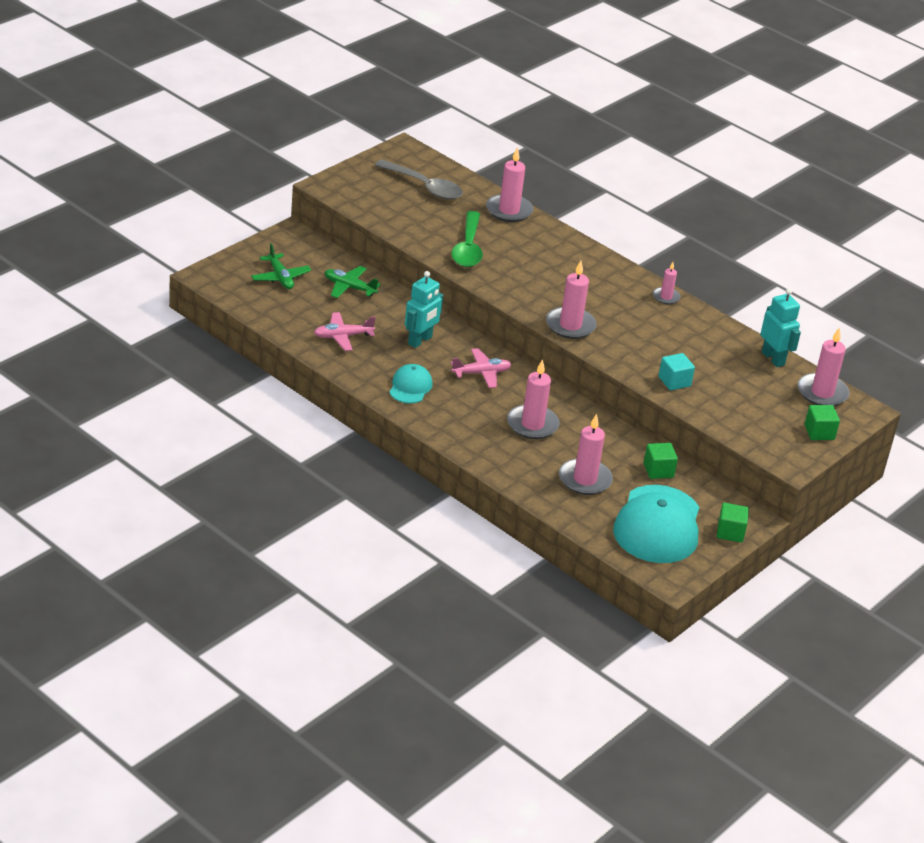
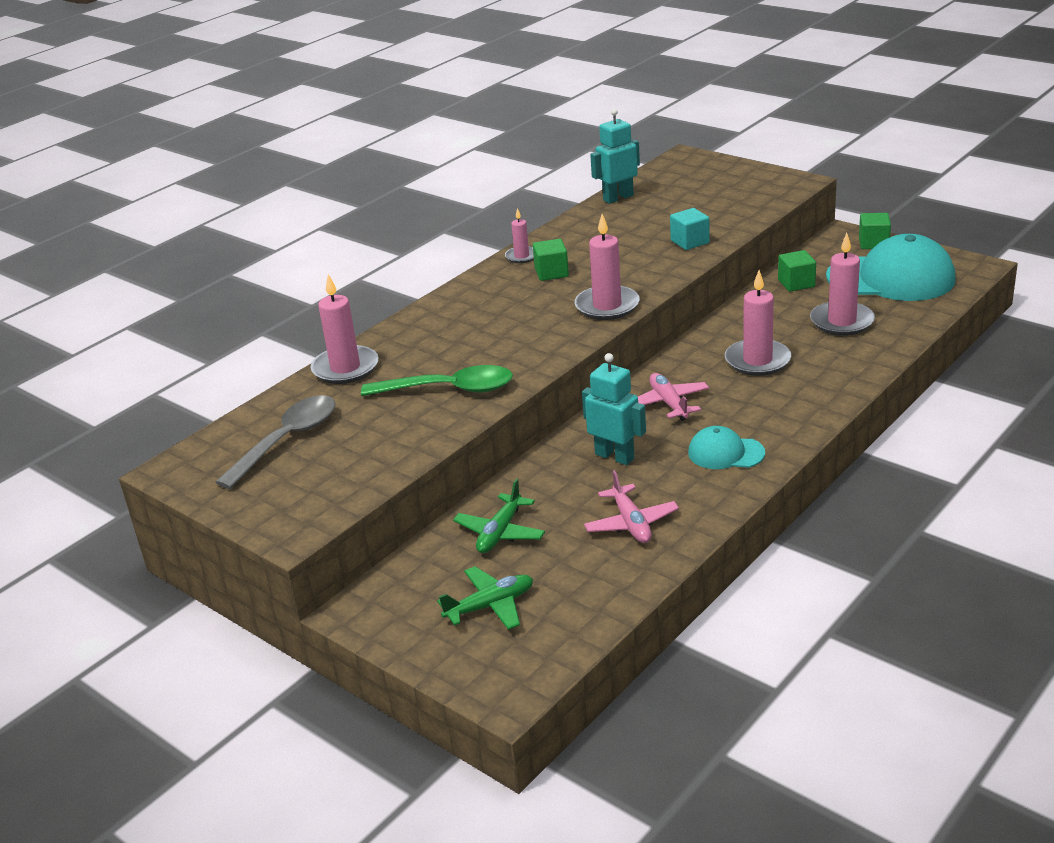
camera: 85 degrees left, 5 degrees down
pink candle [798,328,850,406] -> none
green cube [805,405,840,440] -> green cube moved to [533,239,569,281]

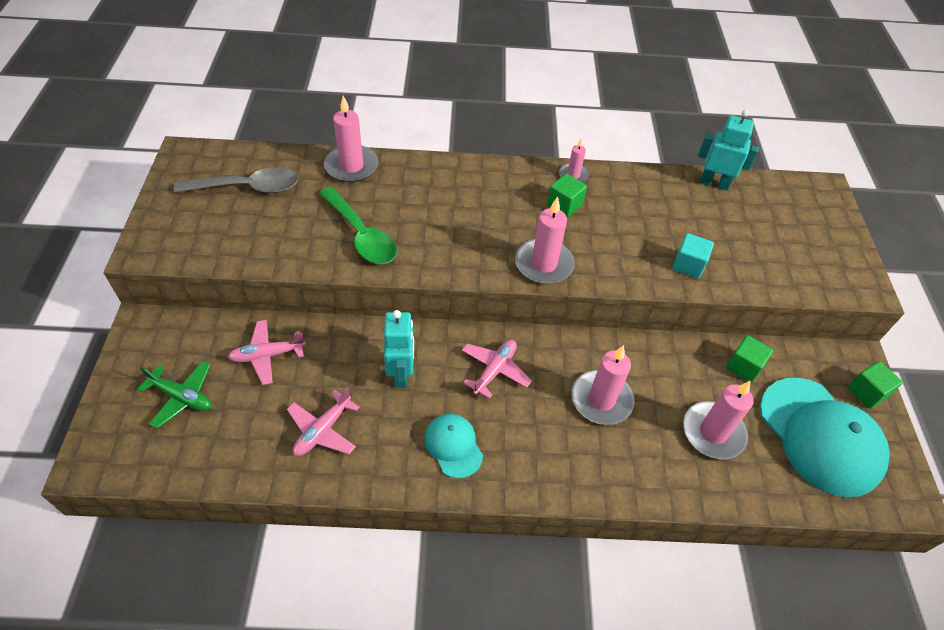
camera: 45 degrees right, 20 degrees up
green plane [453,479,545,553] -> pink plane [228,320,305,385]

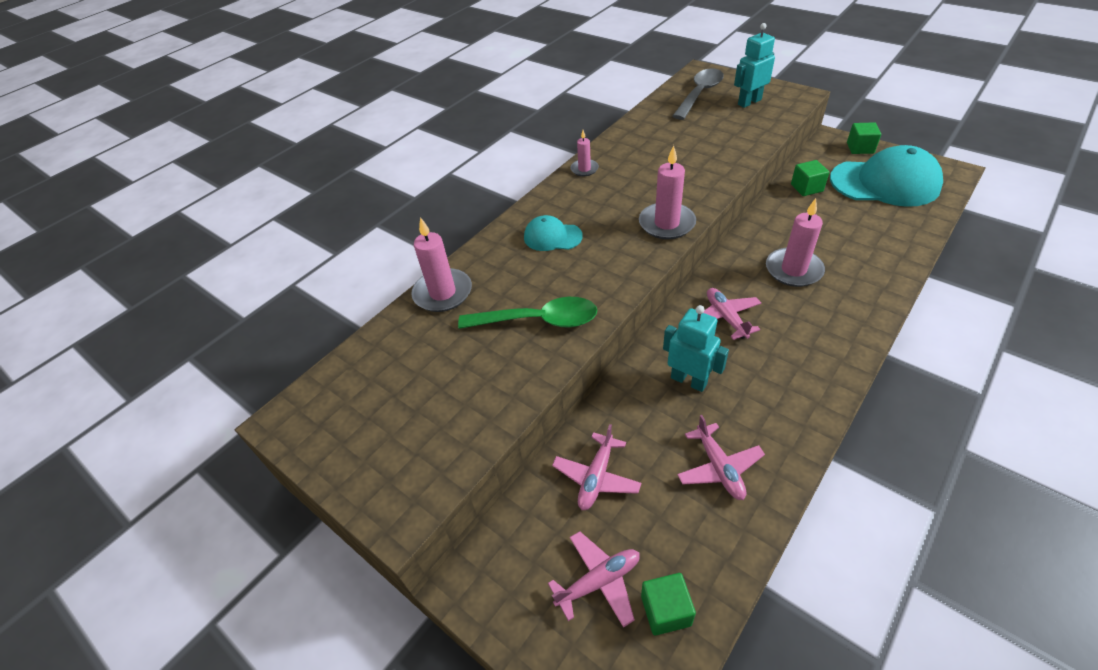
camera: 45 degrees left, 5 degrees down
green plane [137,361,211,428] -> pink plane [548,531,640,628]
grey spoon [174,167,298,193] -> grey spoon moved to [673,68,724,120]
turquoise cap [425,414,483,478] -> turquoise cap moved to [524,215,583,251]
green cube [547,173,587,217] -> green cube moved to [641,573,696,635]
turquoise cube [672,233,714,279] -> none
pink candle [683,381,753,460] -> none
turquoise robot [698,109,759,190] -> turquoise robot moved to [734,23,775,108]

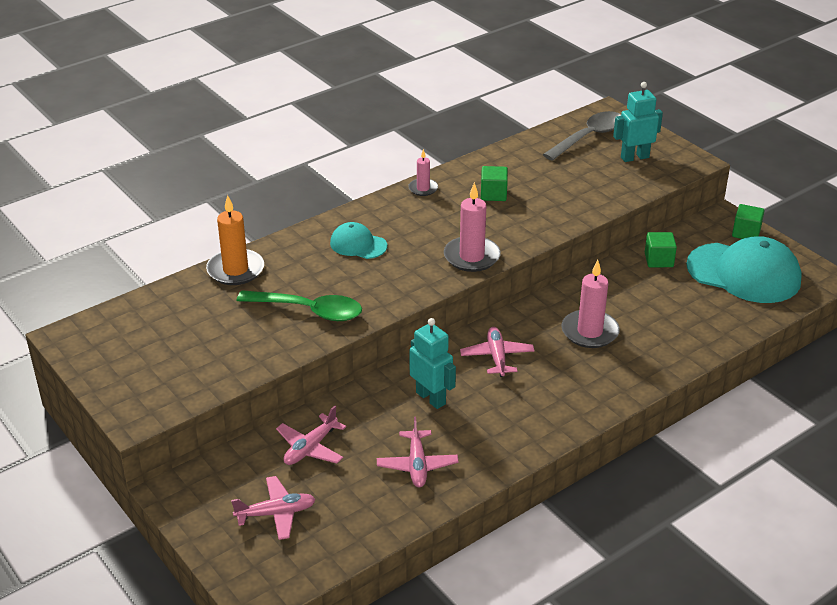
camera: 10 degrees right, 10 degrees down
pink candle [411,217,472,312] -> orange candle [206,195,264,285]
green cube [641,573,696,635] -> green cube moved to [481,166,508,201]

